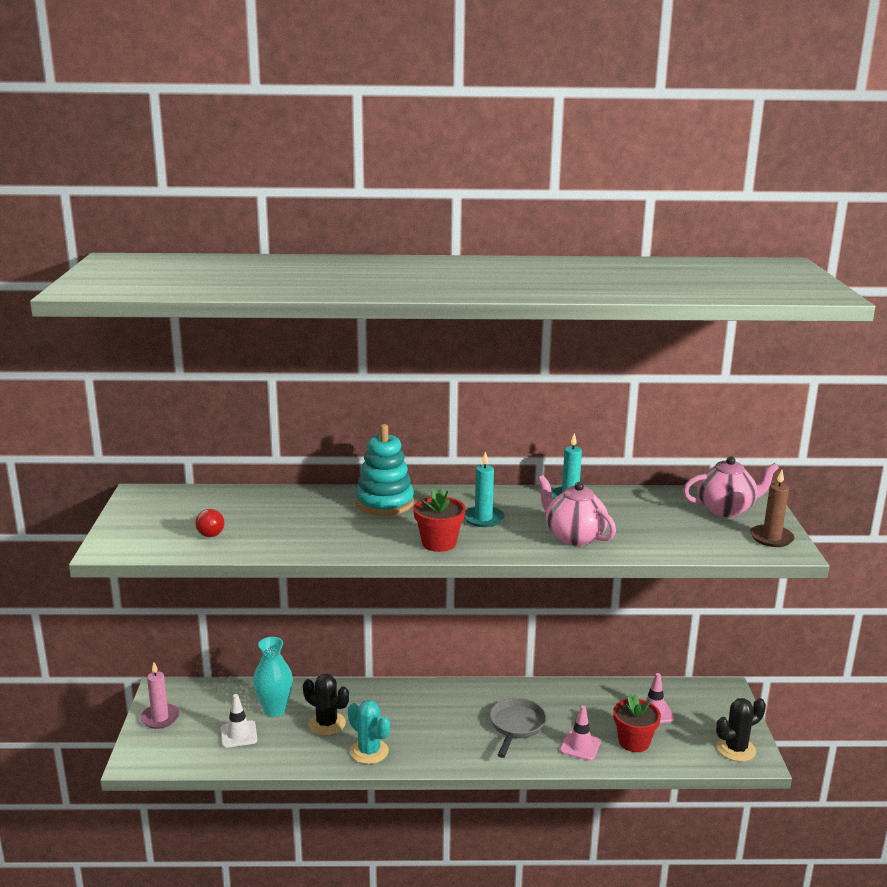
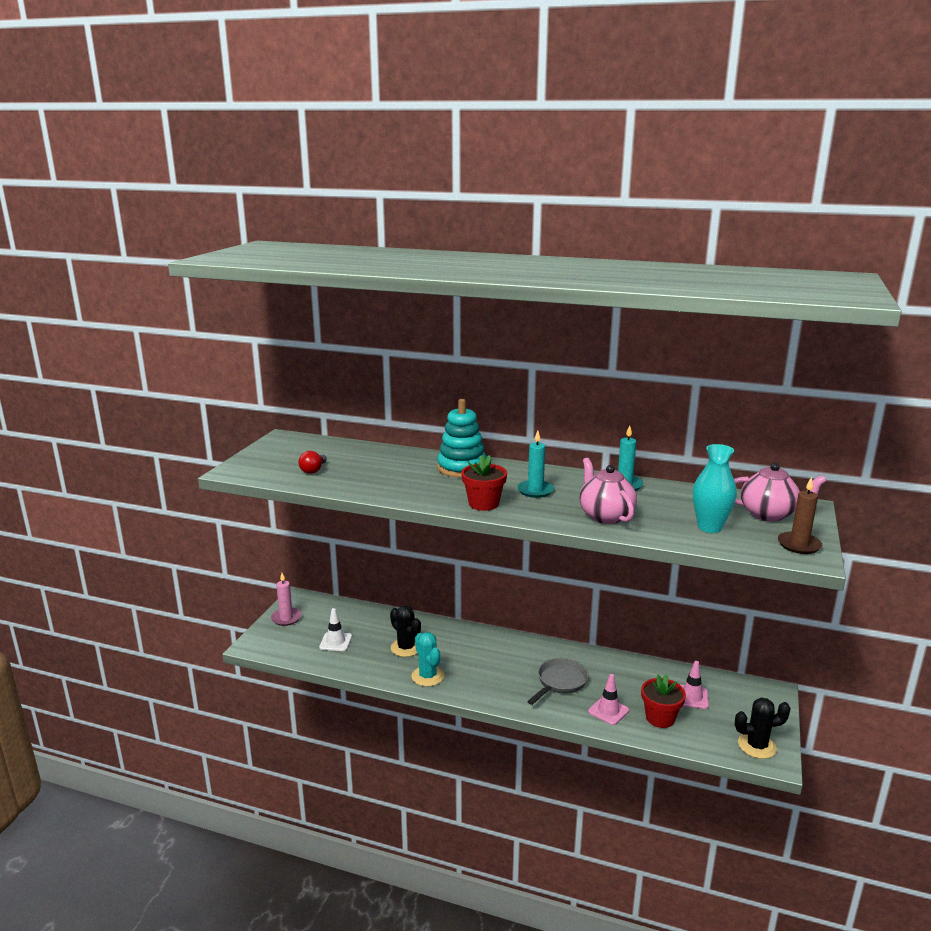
camera: 20 degrees right, 0 degrees up
turquoise vase [253,637,293,717] -> turquoise vase moved to [693,444,737,533]

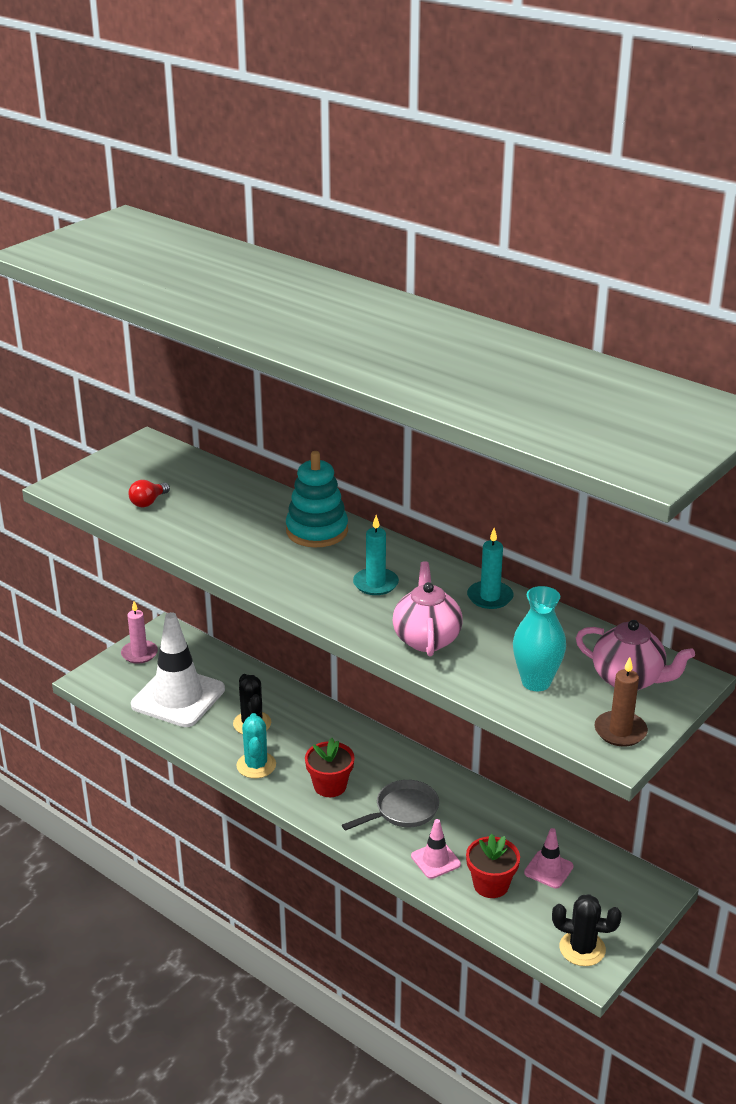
camera: 20 degrees right, 10 degrees up
white traffic cone [319,608,352,651] -> white traffic cone [131,612,225,727], size x2.16
red flower pot [461,455,507,511] -> red flower pot moved to [305,738,355,797]

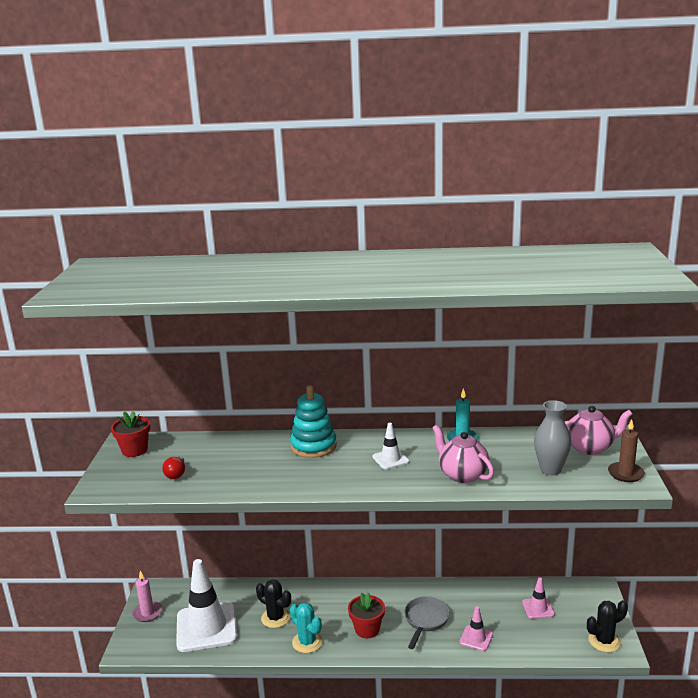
camera: 35 degrees left, 10 degrees down
turquoise candle [353,515,399,595] -> white traffic cone [373,423,409,469]
red flower pot [466,834,520,898] -> red flower pot moved to [111,411,150,457]
turquoise vase [513,586,566,691] -> grey vase [534,400,571,475]

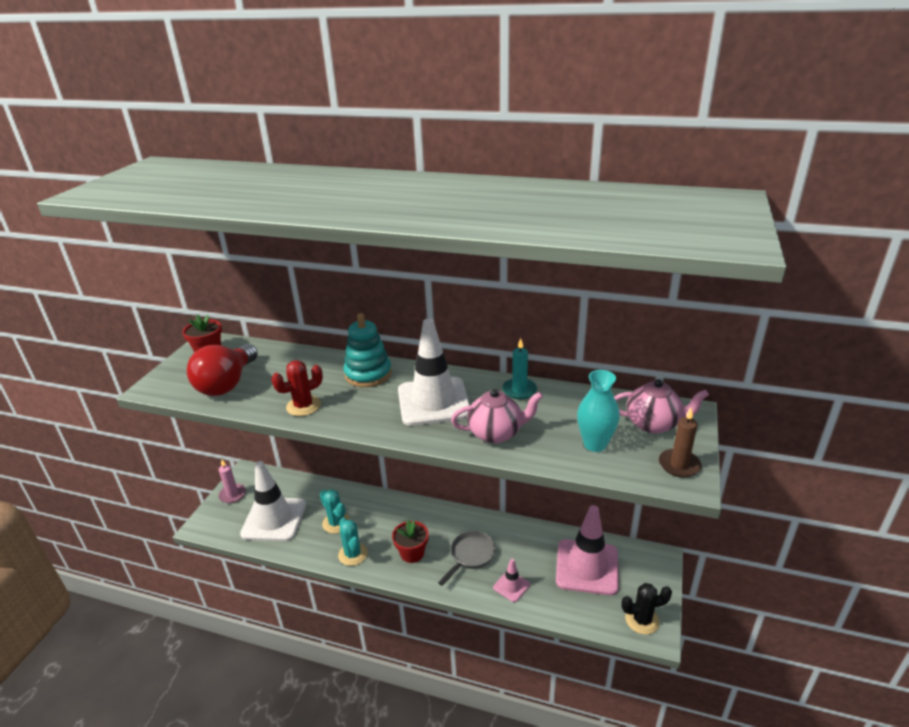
camera: 15 degrees right, 10 degrees up
red light bulb [162,456,185,479] -> red light bulb [187,344,258,396], size x2.28
black cactus [256,579,291,628] -> turquoise cactus [320,490,350,534]
white traffic cone [373,423,409,469] -> white traffic cone [398,318,470,426], size x2.16
pink teapot [433,425,494,483] -> pink teapot turned 105 degrees clockwise [451,389,543,443]
pink traffic cone [522,577,555,619] -> pink traffic cone [556,505,619,595], size x2.16
grey vase [534,400,571,475] -> turquoise vase [577,370,620,452]
none -> red cactus [271,360,323,416]

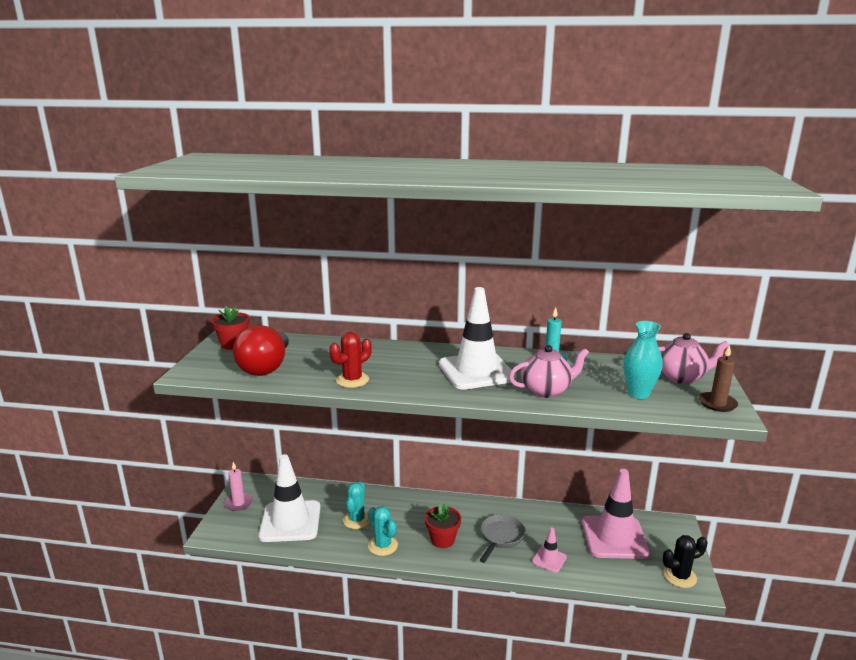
camera: 10 degrees left, 10 degrees down
turquoise cactus [320,490,350,534] -> turquoise cactus turned 60 degrees clockwise [343,482,370,529]
turquoise stacking toy [343,313,392,387] -> none

